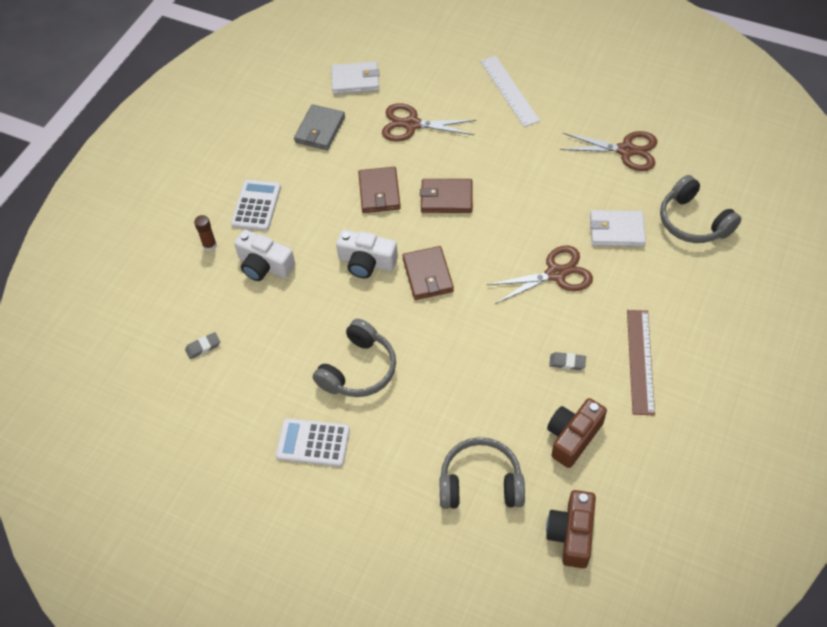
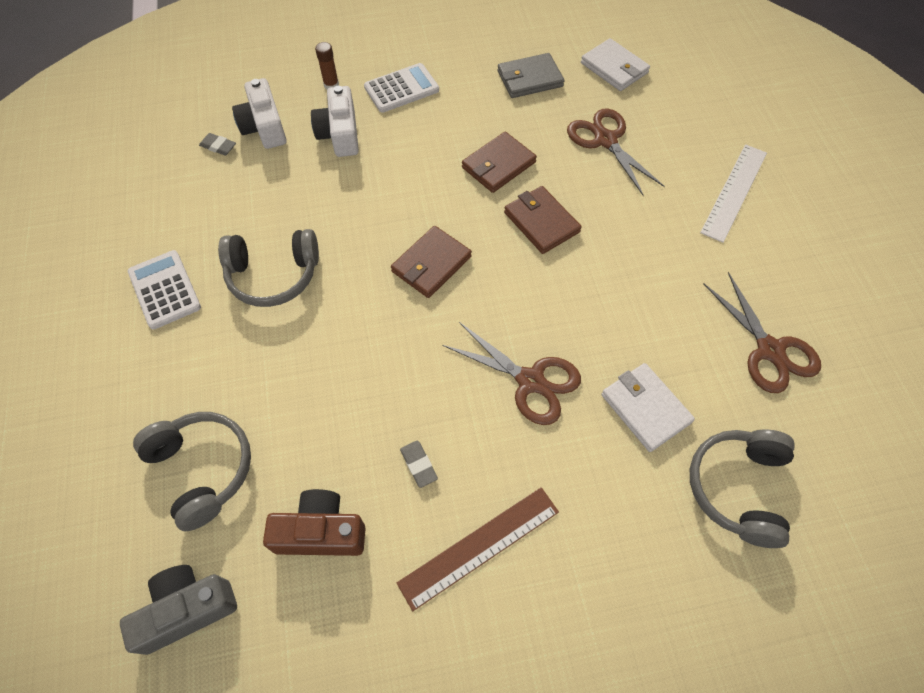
camera: 50 degrees right, 5 degrees up
white camera [336,229,398,278] -> white camera moved to [232,78,287,149]
brown camera [546,490,596,568] -> grey camera [120,565,237,655]

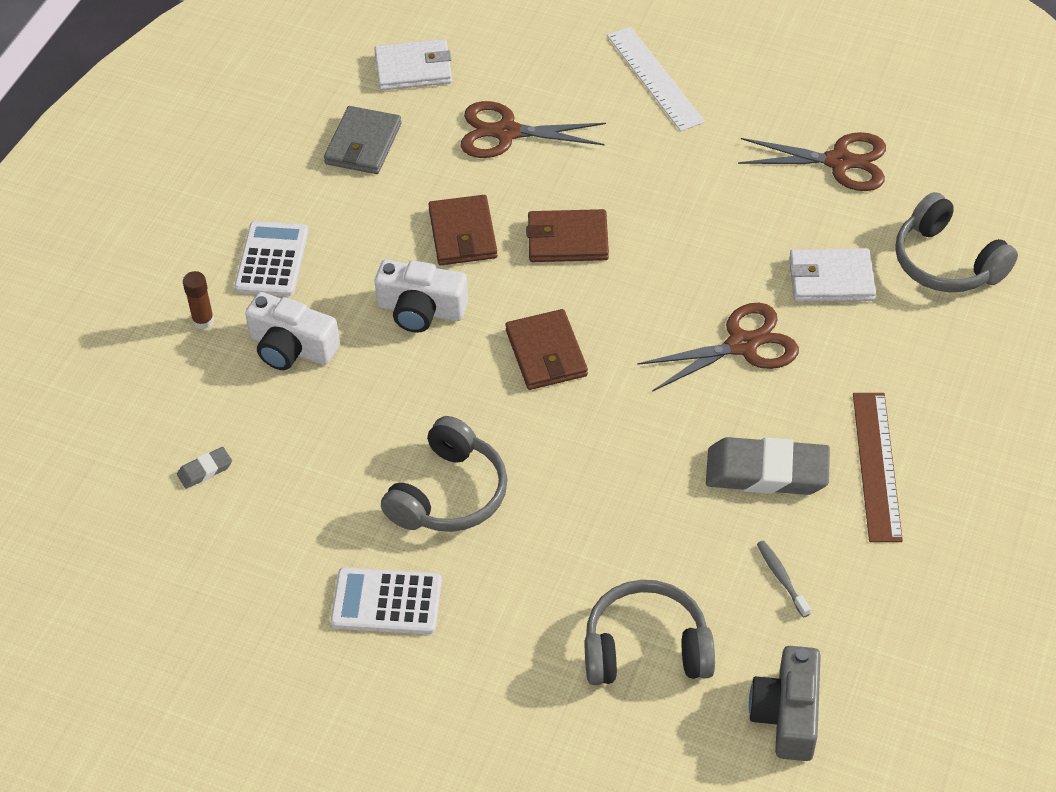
camera: 55 degrees left, 10 degrees down
white camera [232,78,287,149] -> white camera moved to [375,260,468,333]
brown camera [263,489,366,556] -> grey toothbrush [757,541,811,618]
grey eraser [400,441,438,488] -> grey eraser [706,437,830,495], size x2.24

